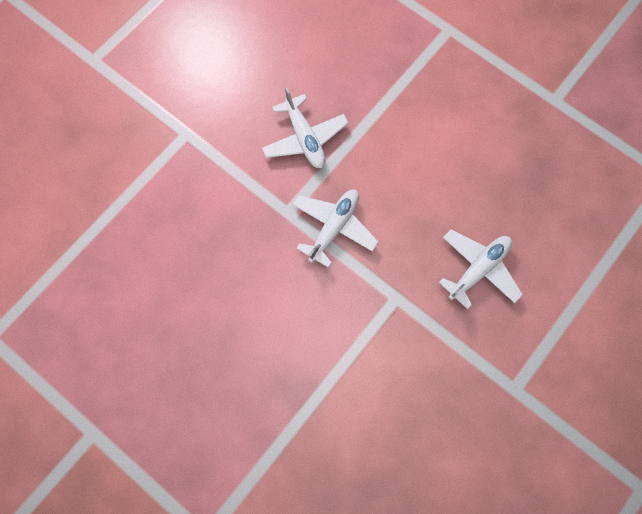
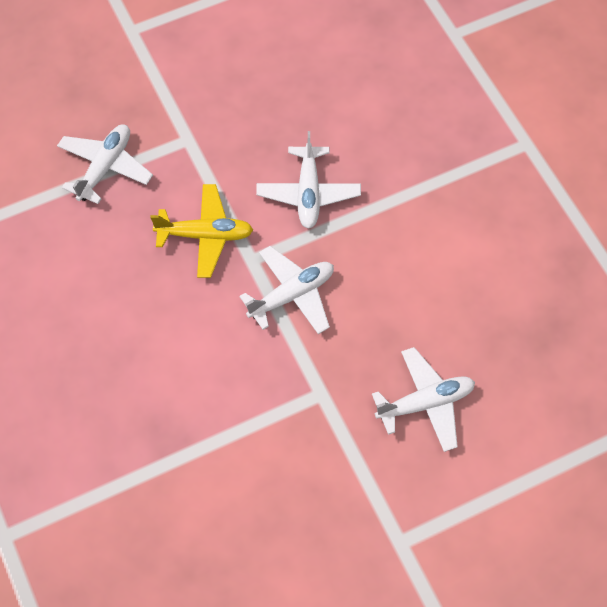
camera: 25 degrees right, 10 degrees down
none -> white plane [57,125,153,204]
none -> yellow plane [150,184,253,278]

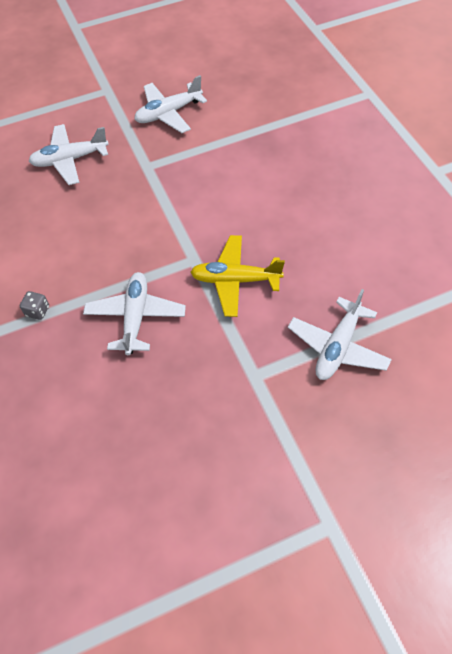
camera: 175 degrees left, 5 degrees down
white plane [239,246,334,334] -> white plane moved to [134,75,207,133]
none -> grey dice [20,291,49,320]

